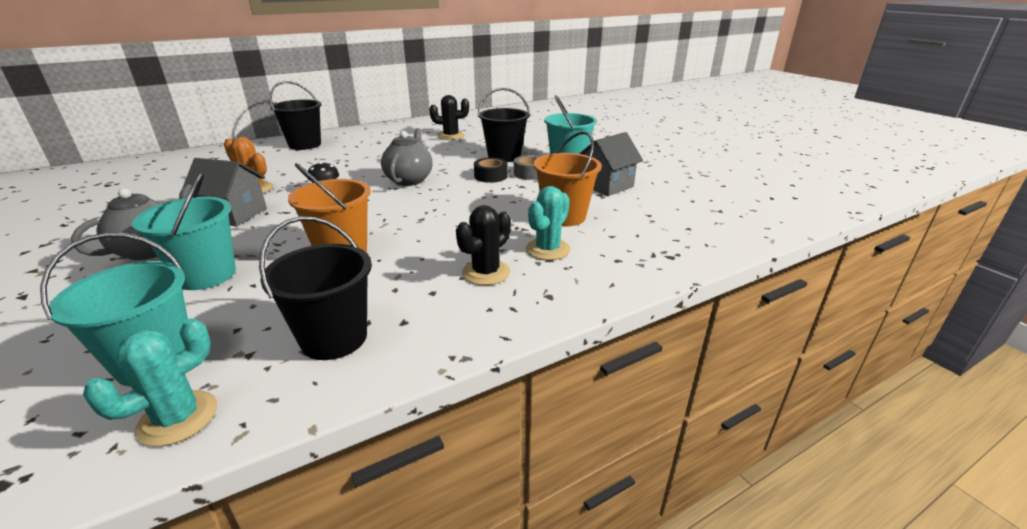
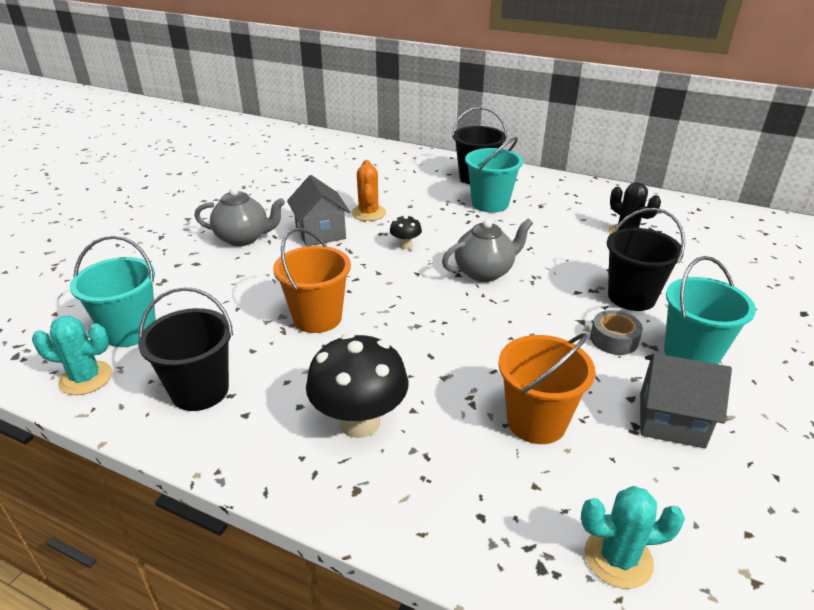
camera: 55 degrees right, 5 degrees up
turquoise bucket [132,172,236,290] -> turquoise bucket moved to [465,137,523,213]
black cactus [456,205,511,285] -> black mushroom [306,333,408,438]
black tape [474,158,508,183] -> none
turquoise cactus [526,186,570,260] -> turquoise cactus moved to [581,486,685,589]

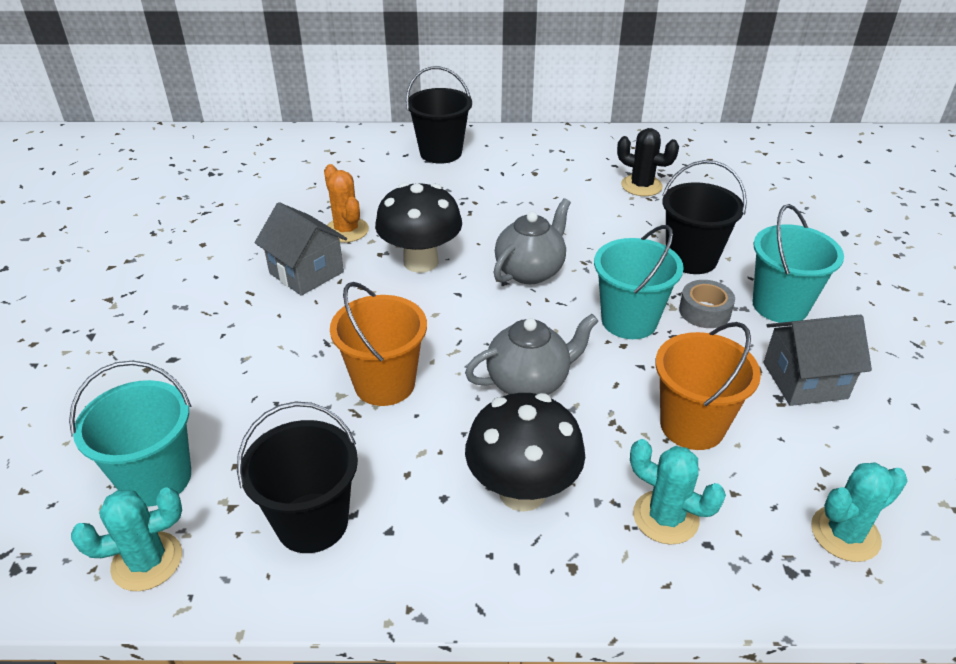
camera: 25 degrees left, 5 degrees up
grey teapot [195,188,285,246] -> grey teapot moved to [465,314,598,395]
black mushroom [390,215,422,249] -> black mushroom [375,182,462,273], size x2.13
turquoise bucket [465,137,523,213] -> turquoise bucket moved to [594,225,684,339]
none -> turquoise cactus [630,439,726,544]

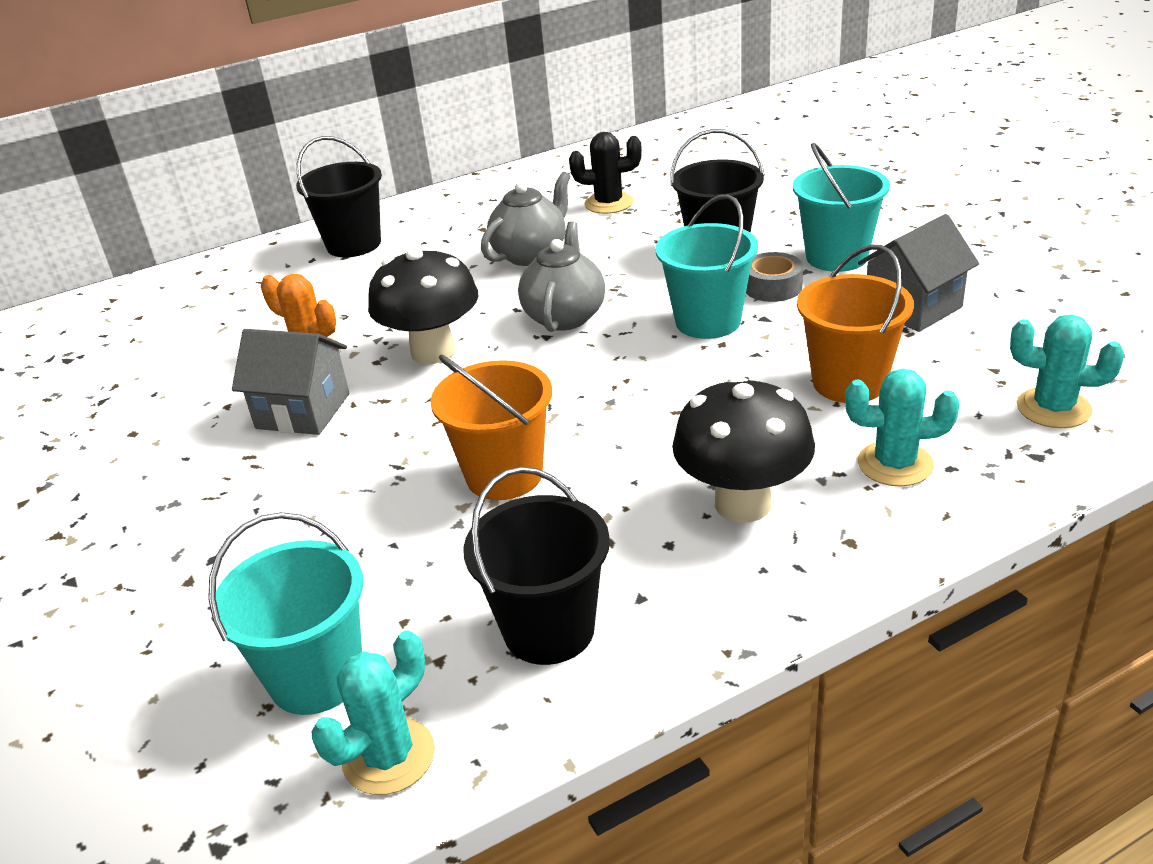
camera: 25 degrees left, 5 degrees down
grey teapot [465,314,598,395] -> grey teapot moved to [481,172,571,266]
turquoise cactus [811,463,908,562] -> turquoise cactus turned 75 degrees clockwise [1010,314,1124,428]

